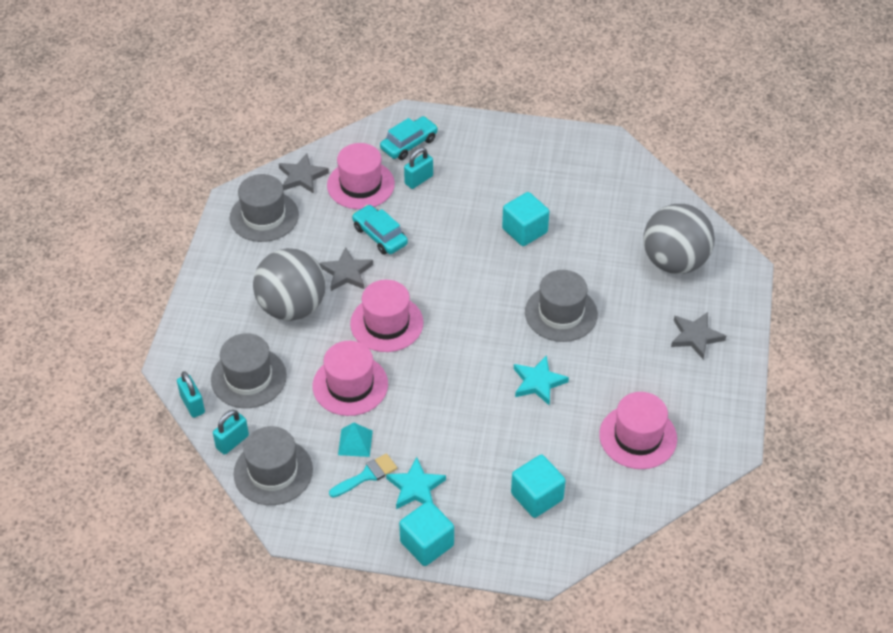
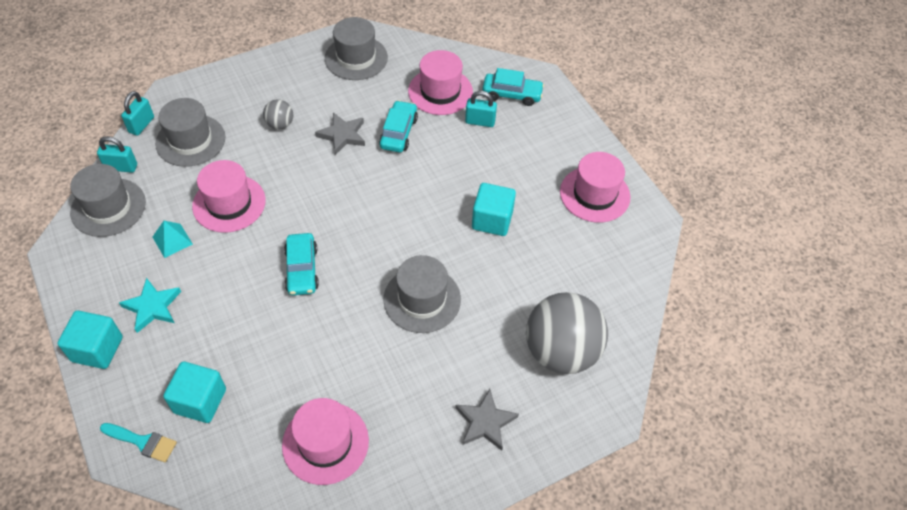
camera: 50 degrees right, 5 degrees up
grey ball [253,248,326,321] -> grey ball [263,99,293,129], size x0.45
grey star [279,153,329,194] -> none
turquoise brush [329,453,397,498] -> turquoise brush moved to [100,423,177,462]
pink hat [350,280,423,352] -> pink hat moved to [560,152,630,223]
turquoise star [514,355,569,406] -> none
none -> turquoise car [284,233,319,295]

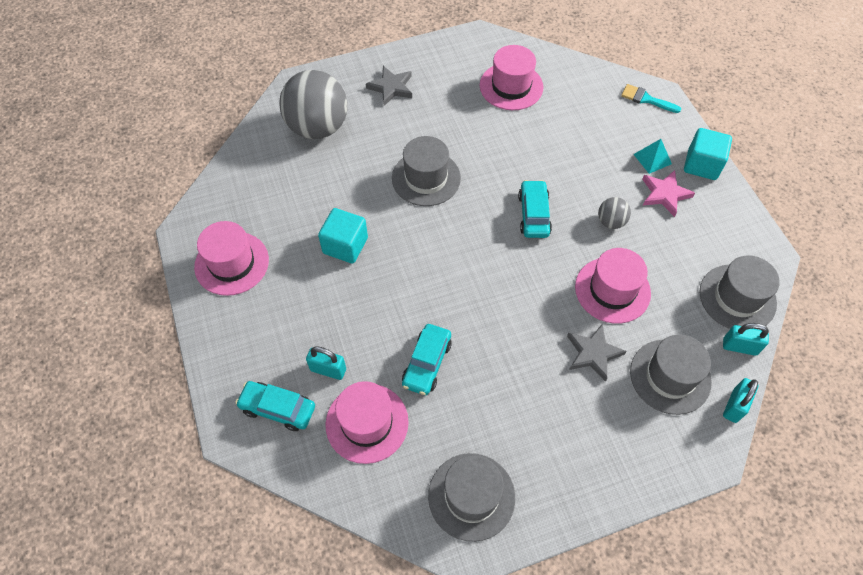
camera: 170 degrees left, 5 degrees up
turquoise star [119,278,181,333] -> pink star [642,170,695,217]
turquoise pyramid [153,221,193,258] -> turquoise pyramid moved to [634,139,672,174]
turquoise cube [163,362,226,423] -> none
grey ball [263,99,293,129] -> grey ball moved to [598,197,631,229]
grey star [315,112,365,155] -> grey star moved to [567,324,627,382]

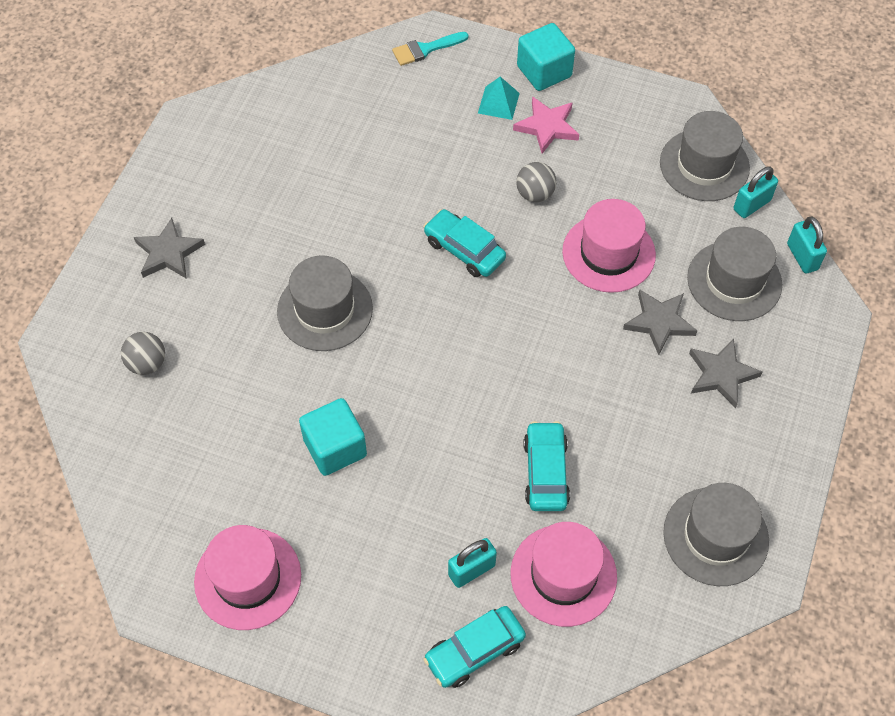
camera: 50 degrees left, 0 degrees up
grey ball [279,70,348,139] -> grey ball [121,332,165,375], size x0.45
turquoise car [402,324,452,395] -> turquoise car turned 150 degrees counterclockwise [524,421,570,511]
pink hat [480,45,543,110] -> none
none -> grey star [689,338,763,408]

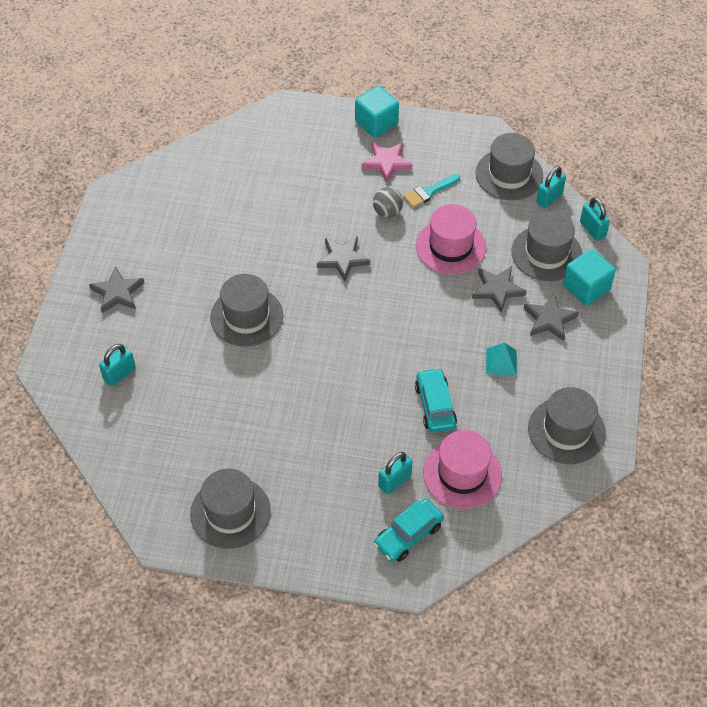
camera: 10 degrees left, 5 degrees down
grey ball [121,332,165,375] -> turquoise padlock [99,344,136,386]
pink hat [194,525,301,630] -> grey hat [190,469,271,549]
turquoise cube [299,398,367,476] -> turquoise cube moved to [563,249,616,306]
turquoise brush [392,32,468,66] -> turquoise brush moved to [403,174,460,208]
turquoise car [424,209,506,277] -> grey star [317,236,370,281]
turquoise pyramid [478,77,520,120] -> turquoise pyramid moved to [486,343,517,376]

